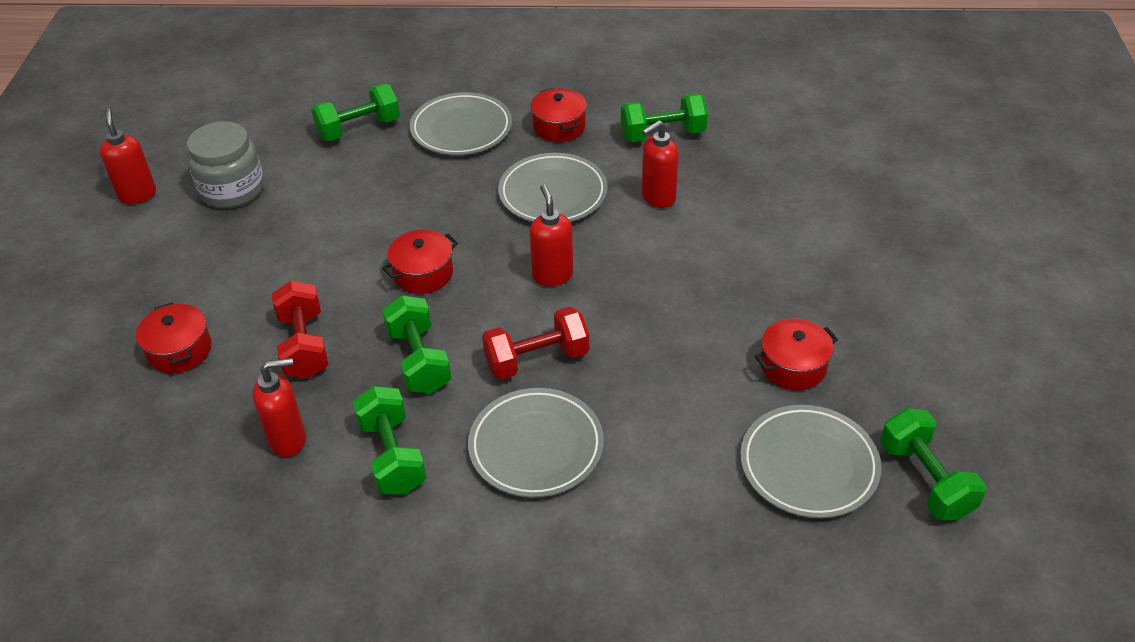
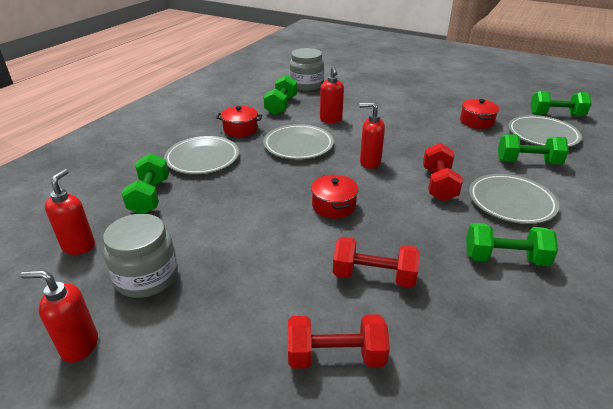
camera: 65 degrees left, 10 degrees down
red pot [136,302,212,373] -> red dumbbell [288,314,390,369]
red soap dispenser [252,358,306,457] -> red soap dispenser moved to [45,169,95,255]
green dumbbell [382,295,451,393] -> green dumbbell moved to [498,134,569,164]
none -> grey jar [289,48,324,91]

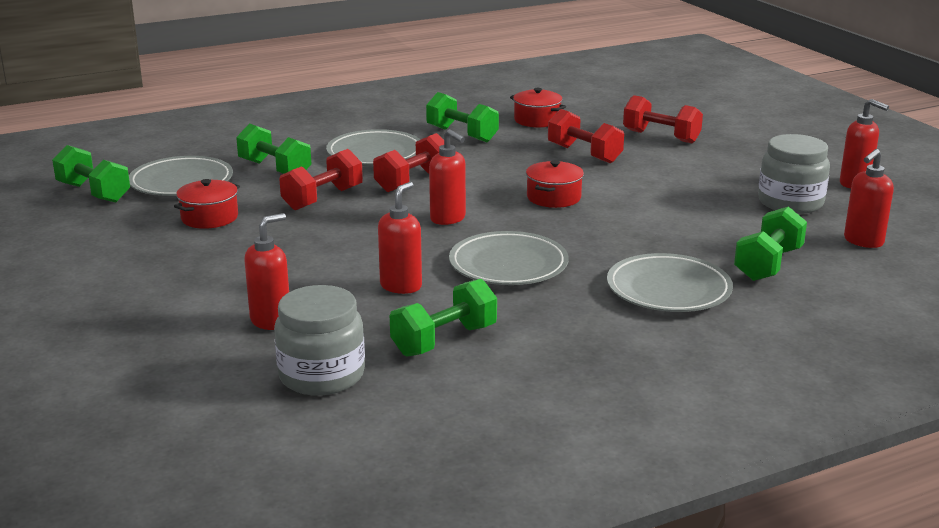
camera: 145 degrees left, 10 degrees down
red pot [216,106,262,137] -> red pot moved to [510,88,566,127]
none -> red soap dispenser [244,213,289,330]
none -> red dumbbell [279,149,363,210]

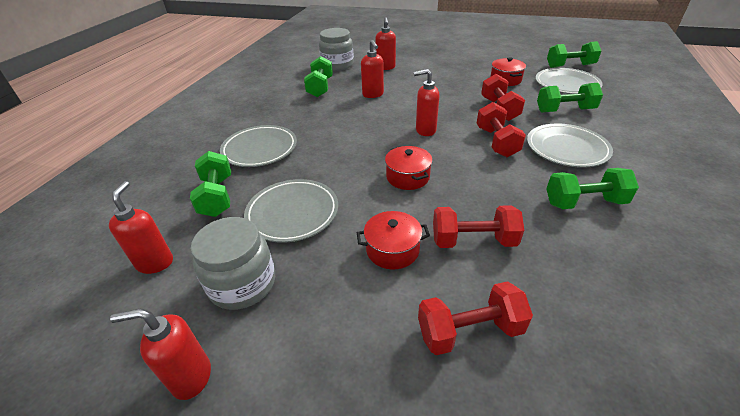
camera: 135 degrees right, 15 degrees up
grey plate [449,231,569,285] -> grey plate moved to [244,179,338,243]
red pot [510,88,566,127] -> red pot moved to [357,211,430,269]

